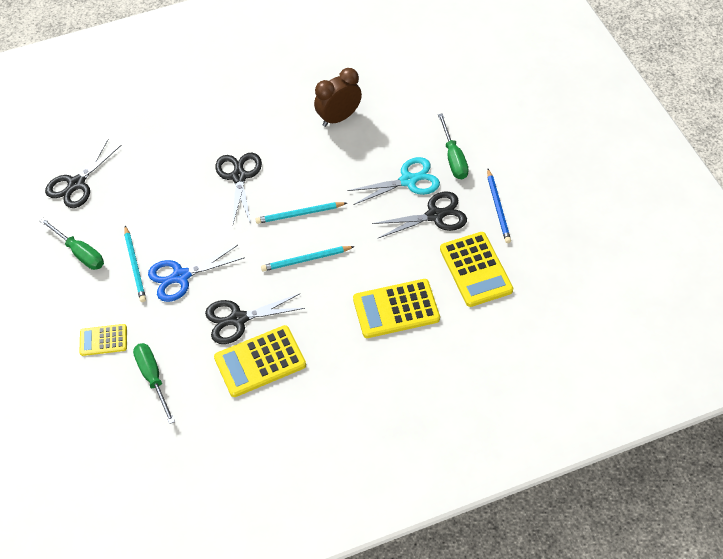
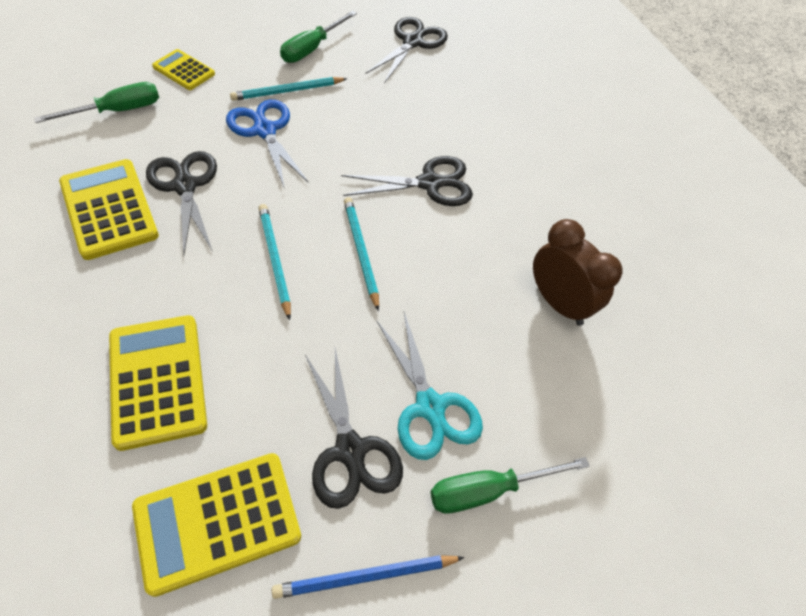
camera: 80 degrees right, 0 degrees up
black scissors [45,139,121,208] -> black scissors turned 90 degrees clockwise [366,17,448,83]
yellow calculator [80,324,127,356] -> yellow calculator turned 45 degrees counterclockwise [152,49,215,90]

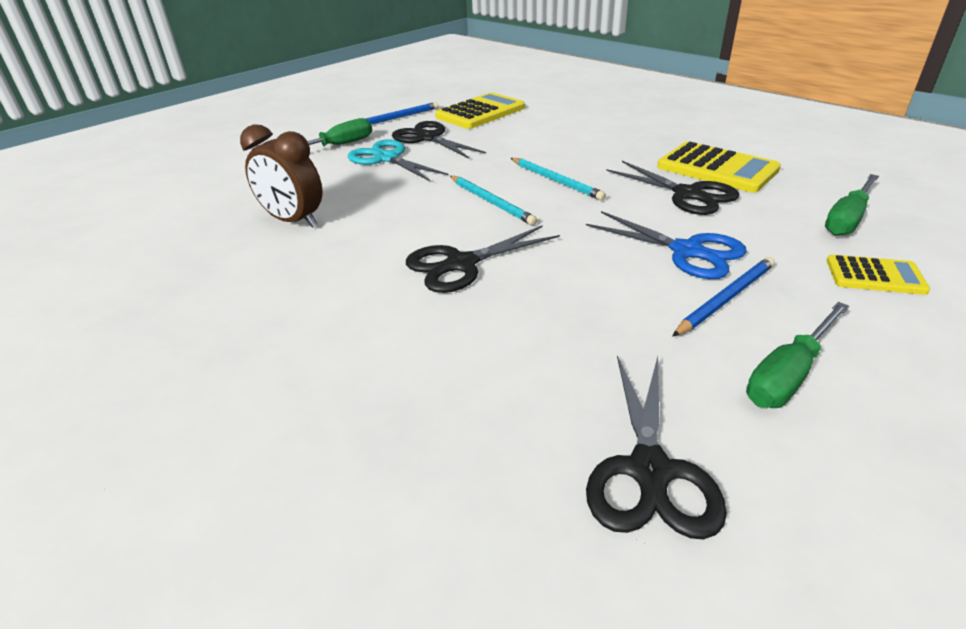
camera: 165 degrees right, 20 degrees down
yellow calculator [109,315,207,451] -> none
turquoise pencil [230,77,347,101] -> blue pencil [672,257,775,337]
green screwdriver [280,11,357,63] -> green screwdriver turned 150 degrees counterclockwise [746,302,849,408]

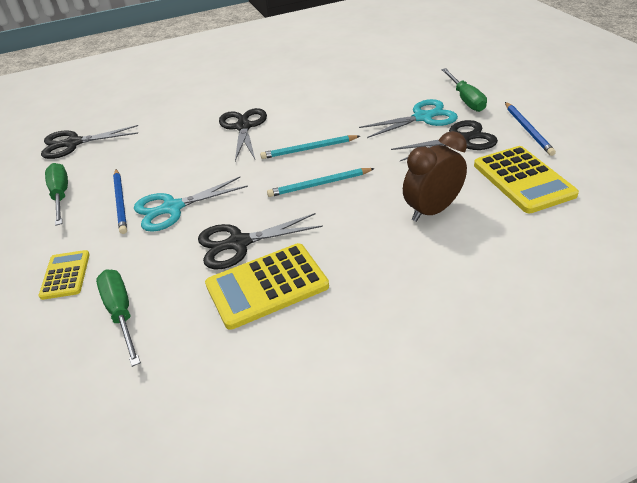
camera: 115 degrees right, 5 degrees up
brown clock [240,124,323,228] -> brown clock moved to [403,131,467,222]
blue scissors [586,211,747,279] -> turquoise scissors [134,176,248,232]
black scissors [586,355,727,540] -> black scissors turned 45 degrees counterclockwise [41,125,138,159]
yellow calculator [826,255,930,295] -> yellow calculator turned 135 degrees clockwise [39,250,90,300]

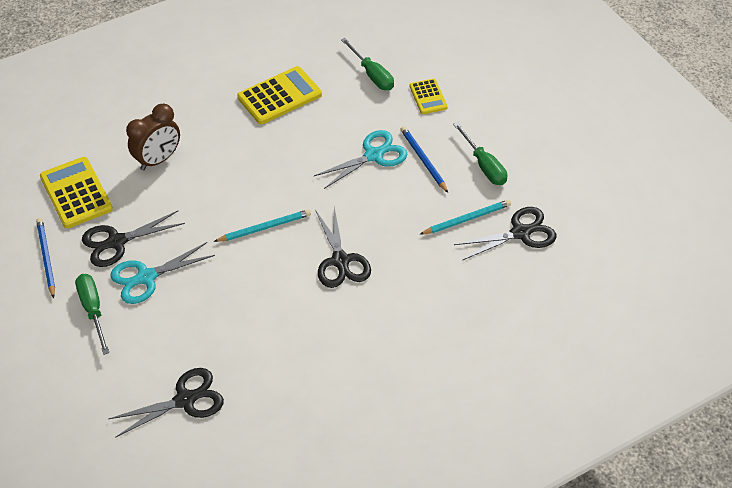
camera: 170 degrees right, 10 degrees up
black scissors [198,213,323,269] -> black scissors moved to [108,368,224,438]
turquoise pencil [267,168,375,197] -> turquoise pencil moved to [419,200,511,235]

